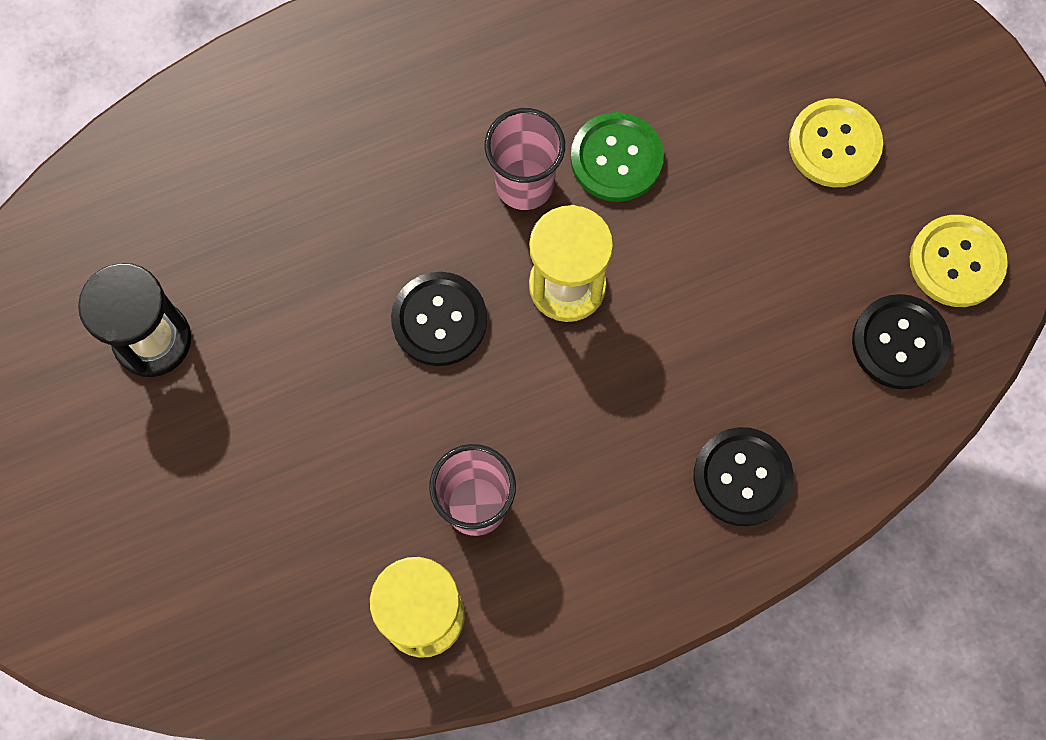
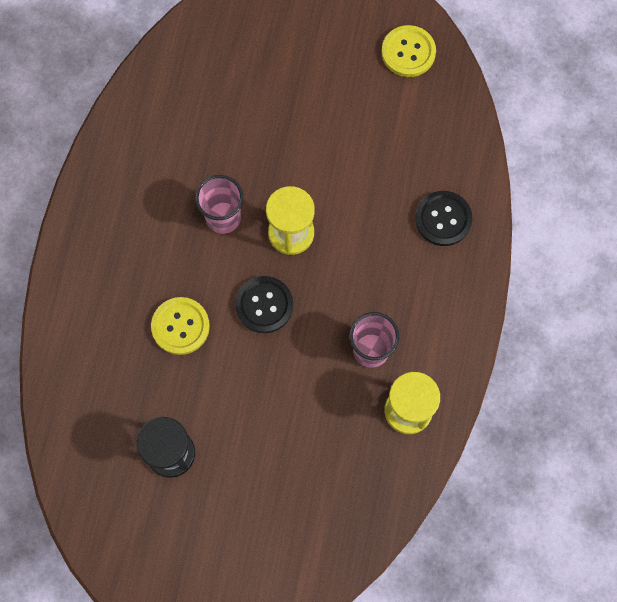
camera: 55 degrees left, 0 degrees up
green button [571,112,664,202] -> none
yellow button [789,98,883,187] -> yellow button moved to [151,297,210,355]
black button [852,294,951,389] -> none

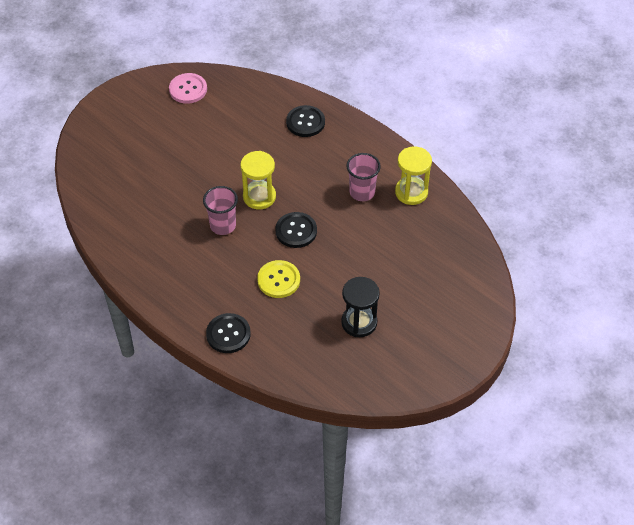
camera: 60 degrees left, 20 degrees down
yellow button [382,25,436,77] -> pink button [169,73,207,104]
none -> black button [206,313,251,353]

